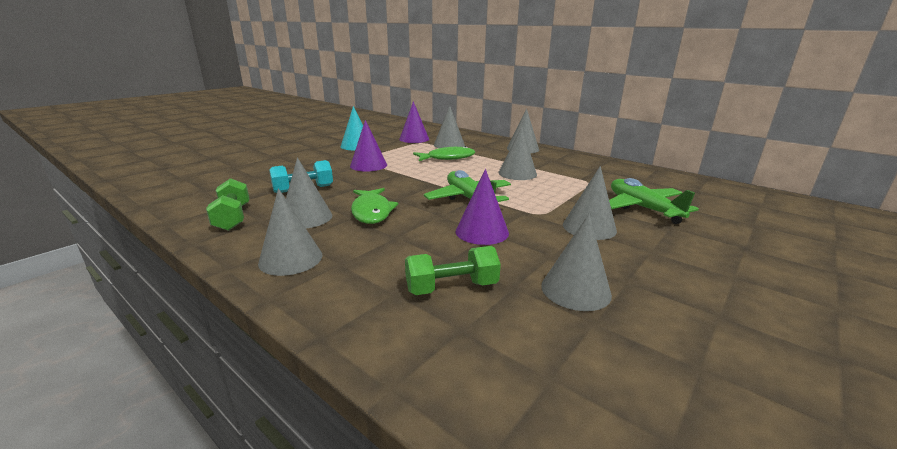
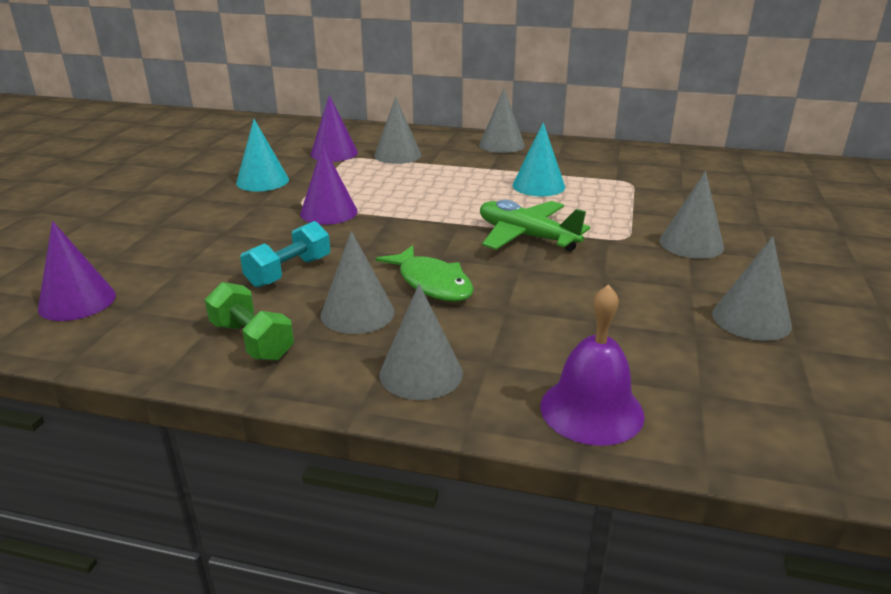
camera: 25 degrees left, 5 degrees up
green dumbbell [405,246,501,295] -> none
green fish [413,146,475,161] -> none
purple cone [456,169,509,245] -> purple cone moved to [38,221,116,321]
grey cone [498,126,537,180] -> turquoise cone [513,122,565,196]
green plane [609,178,699,224] -> none
none -> purple bell [541,284,645,446]

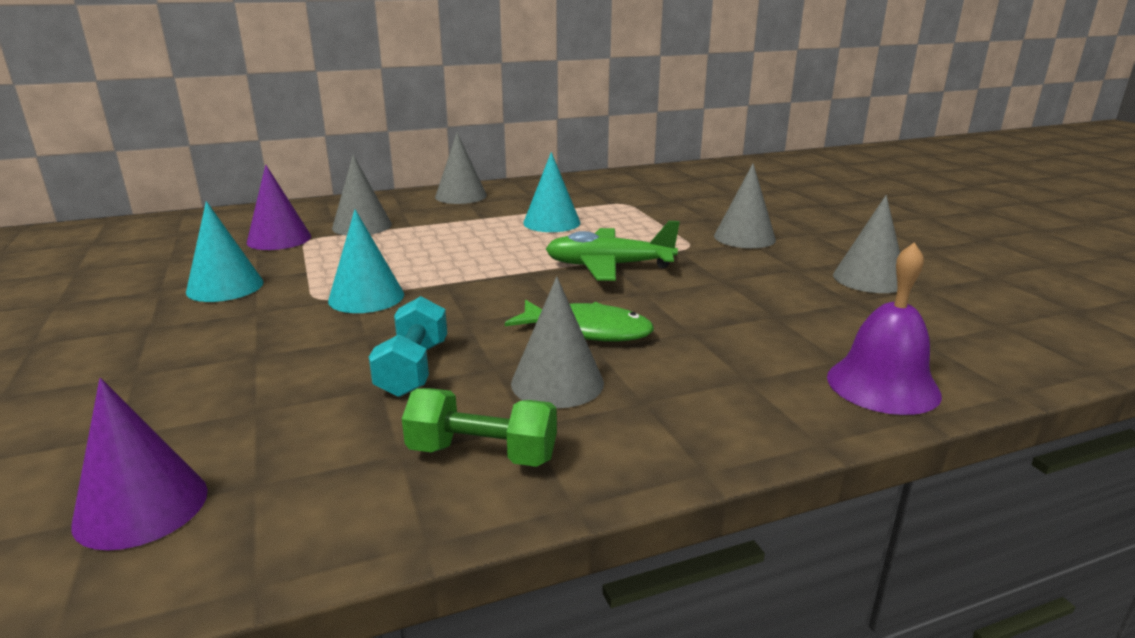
camera: 35 degrees left, 5 degrees down
purple cone [300,145,357,225] -> turquoise cone [328,209,404,313]
grey cone [379,284,463,400] -> none

